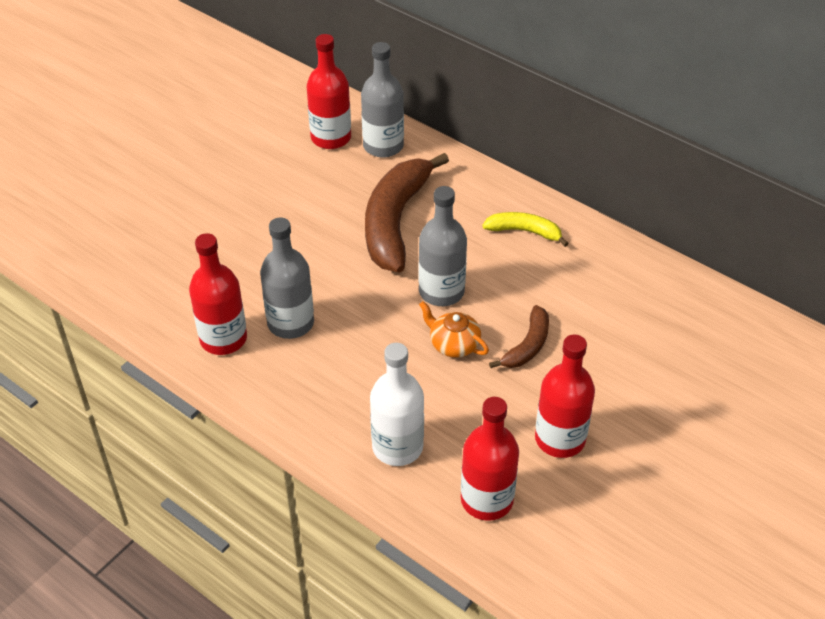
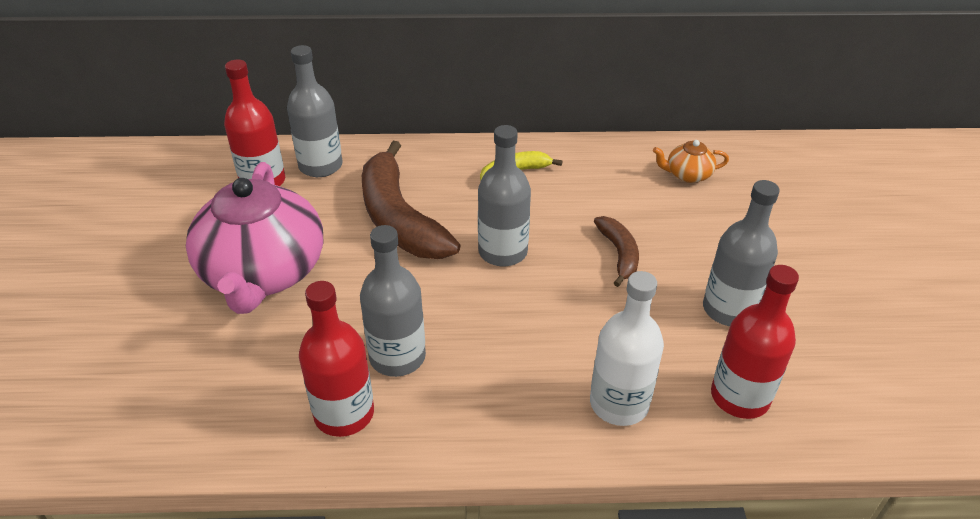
camera: 40 degrees left, 5 degrees down
orange teapot [419,301,489,358] -> orange teapot moved to [653,140,729,183]
red bottle [535,334,595,458] -> grey bottle [703,180,780,326]
none -> pink teapot [186,162,323,314]

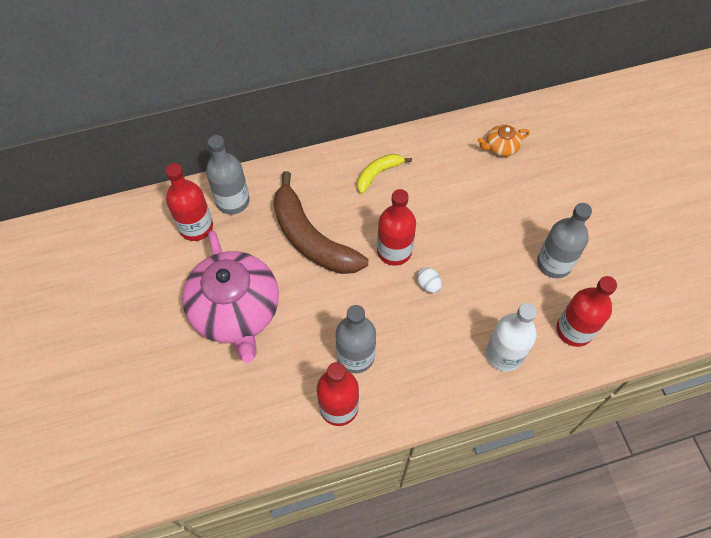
camera: 15 degrees left, 20 degrees up
grey bottle [478,125,531,266] -> red bottle [377,189,416,266]
brown banana [594,216,639,287] -> none
none -> white egg [417,267,442,293]

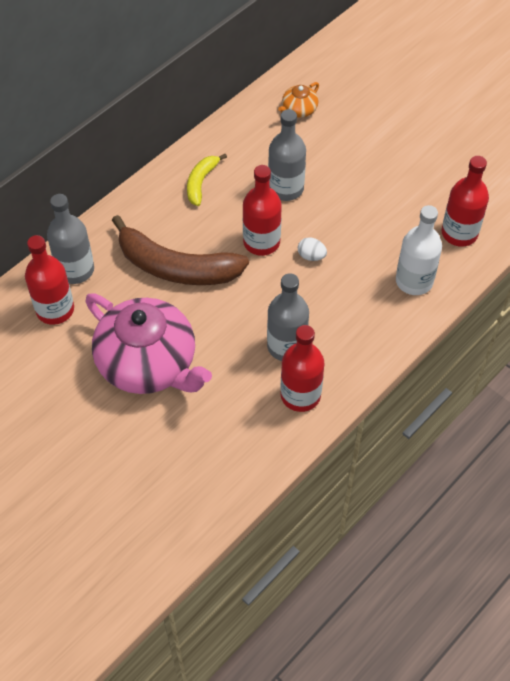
camera: 30 degrees left, 5 degrees down
grey bottle [537,203,592,278] -> grey bottle moved to [268,109,306,201]

